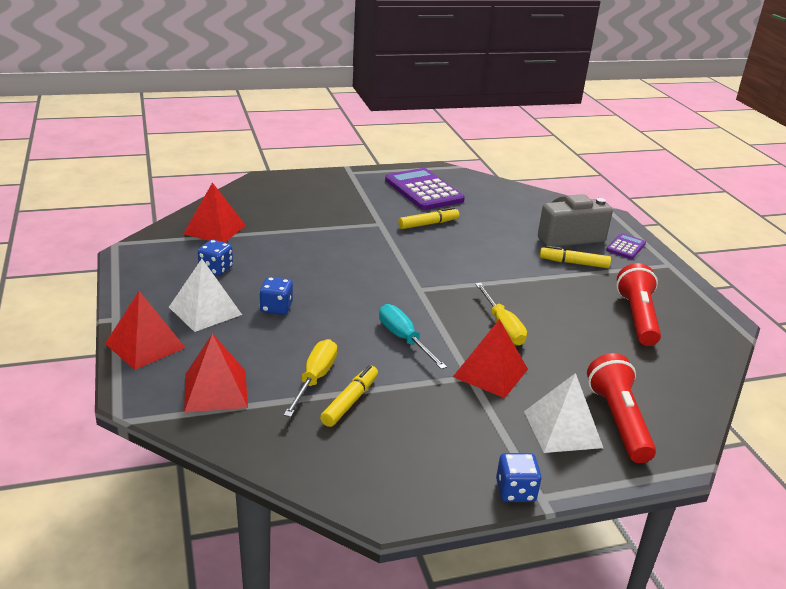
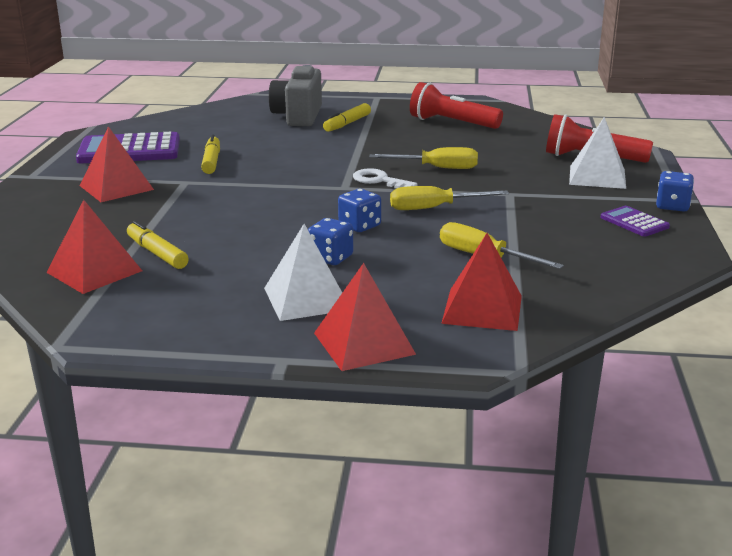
camera: 65 degrees left, 5 degrees down
blue dice [198,240,233,276] -> blue dice moved to [338,189,381,232]
yellow marker [320,365,378,427] -> yellow marker moved to [127,221,189,269]
turquoise screwdriver [379,304,447,369] -> yellow screwdriver [390,186,509,210]
red pyramid [453,319,528,398] -> red pyramid moved to [80,126,154,202]
purple calculator [606,233,646,259] -> purple calculator moved to [600,206,670,237]
none -> white key [353,168,418,189]

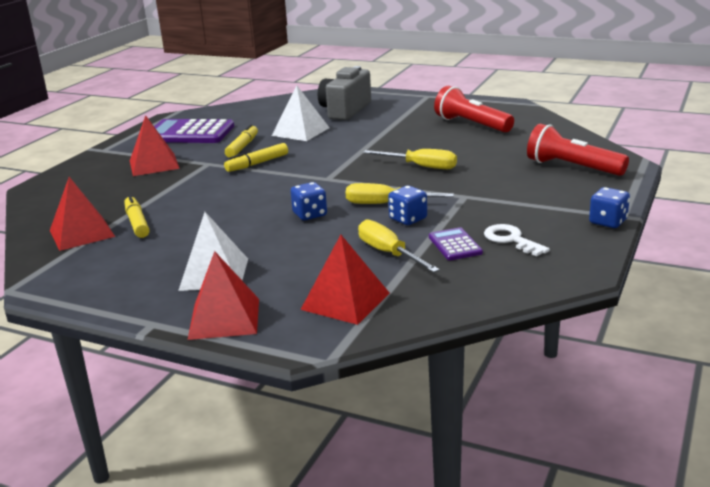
camera: 20 degrees right, 0 degrees up
blue dice [308,218,353,265] -> blue dice moved to [388,186,427,225]
yellow marker [323,103,371,132] -> yellow marker moved to [224,143,288,172]
white key [353,168,418,189] -> white key moved to [484,224,550,256]
white pyramid [569,117,626,189] -> white pyramid moved to [272,85,330,141]
purple calculator [600,206,670,237] -> purple calculator moved to [429,227,483,260]

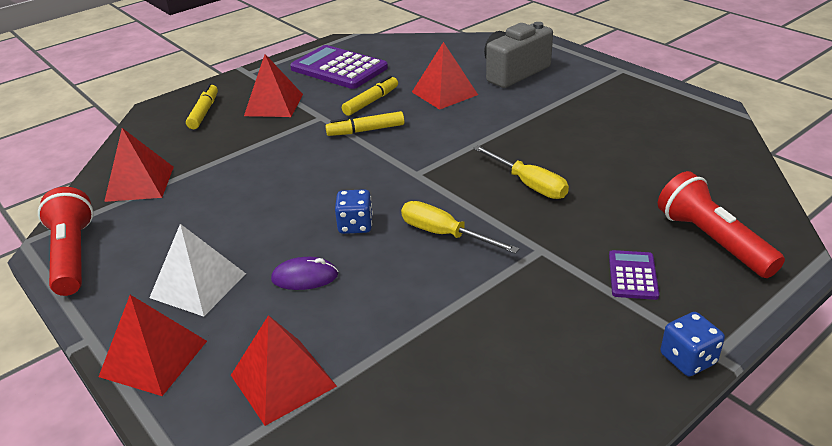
camera: 25 degrees right, 10 degrees up
yellow marker [124,195,150,238] -> yellow marker moved to [186,84,218,129]
white pyramid [272,85,330,141] -> red pyramid [412,42,478,110]
yellow screwdriver [358,219,440,273] -> none
blue dice [388,186,427,225] -> none
purple calculator [429,227,483,260] -> purple calculator moved to [609,250,659,300]
red flashlight [434,86,514,132] -> red flashlight moved to [38,187,94,296]
white key [484,224,550,256] -> none
none -> purple mouse [271,257,338,290]

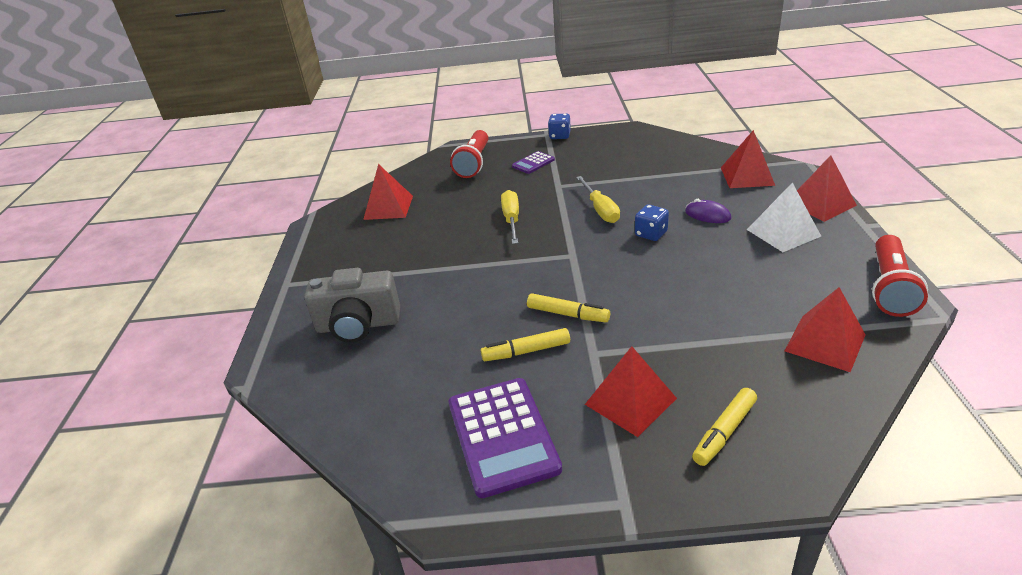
camera: 140 degrees left, 0 degrees up
red pyramid [412,42,478,110] -> red pyramid moved to [363,164,413,220]

